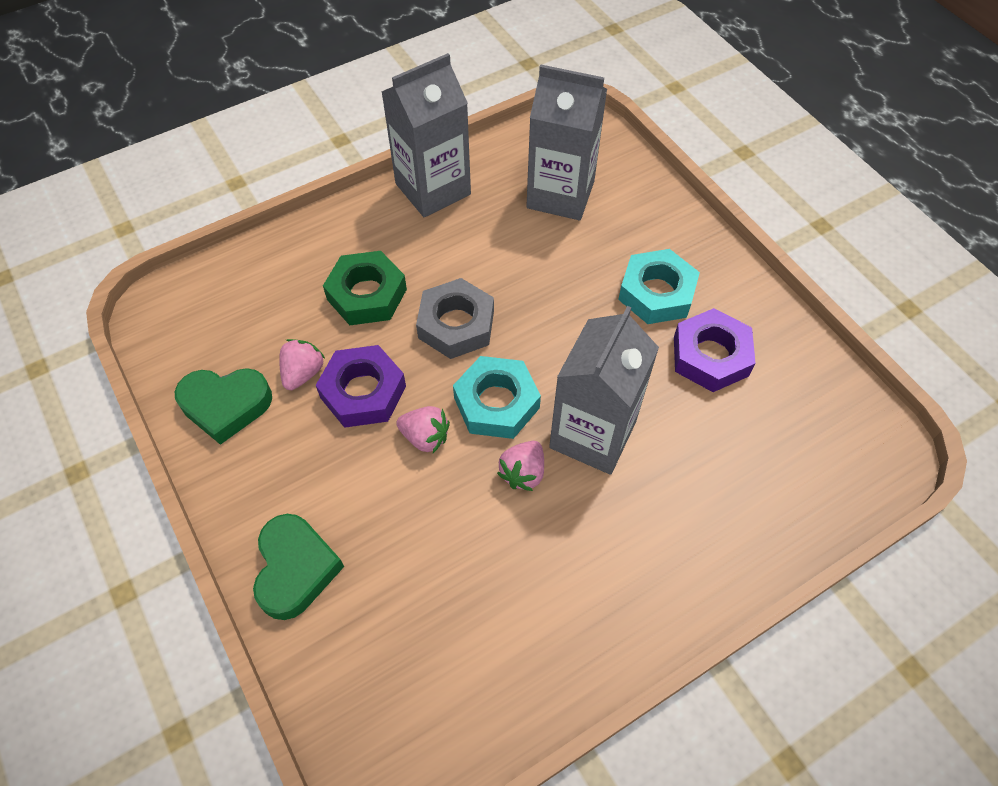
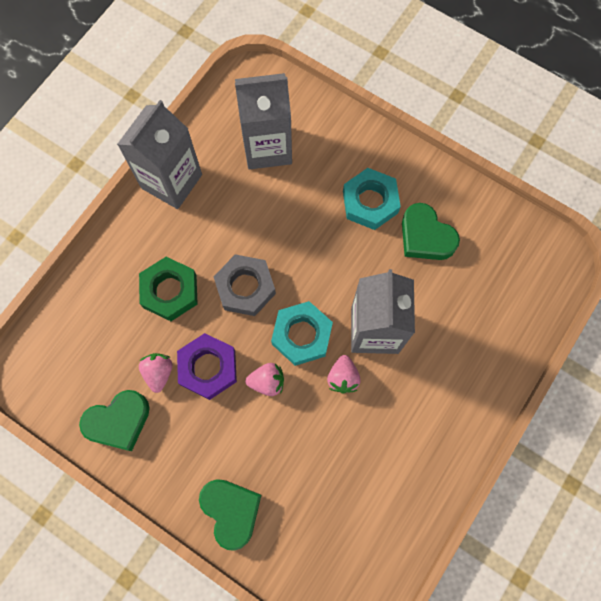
camera: 25 degrees left, 15 degrees up
purple nut [674,308,756,392] -> green heart [402,203,460,260]

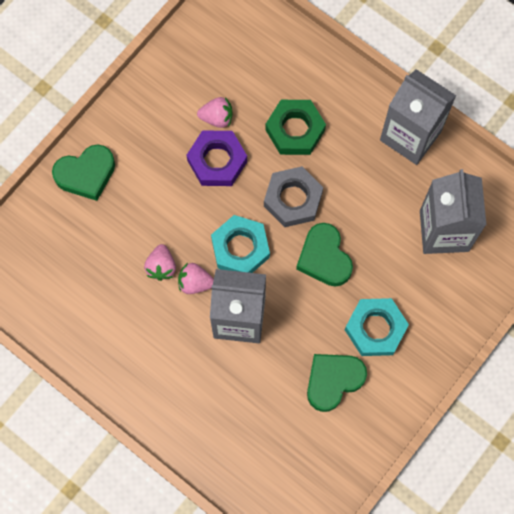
camera: 95 degrees right, 0 degrees up
green heart [79,390,150,451] -> green heart moved to [296,223,353,286]
pink strawberry [245,363,284,396] -> pink strawberry moved to [144,244,176,281]

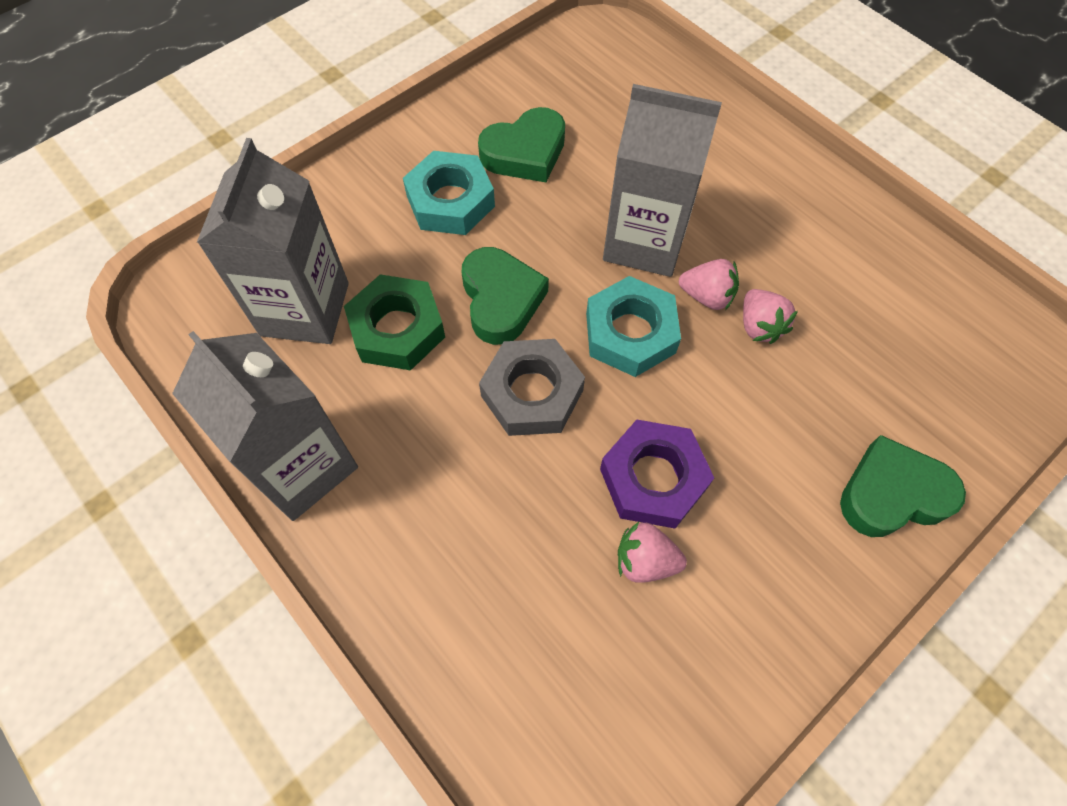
camera: 170 degrees left, 10 degrees down
pink strawberry [144,244,176,281] -> pink strawberry turned 150 degrees clockwise [743,289,798,344]
green nut [266,100,326,155] -> green nut moved to [344,274,445,370]

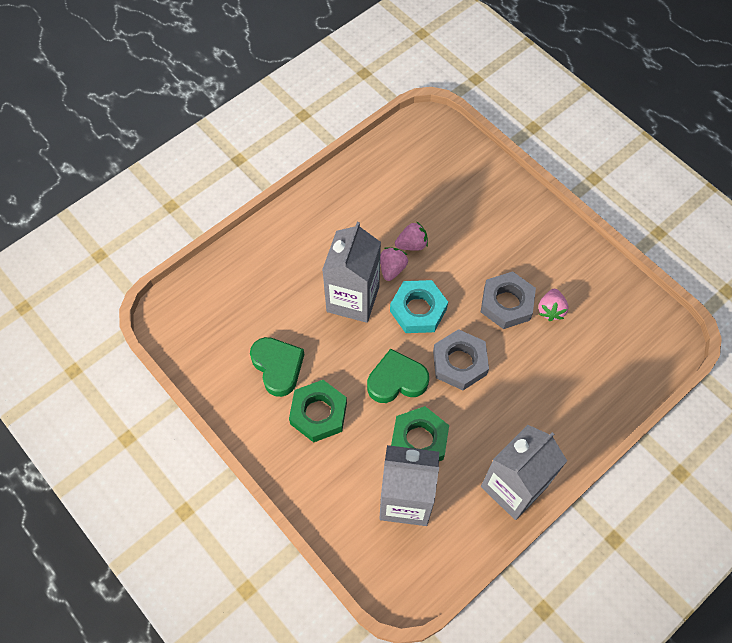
camera: 90 degrees left, 0 degrees up
turquoise nut [403,151,495,235] -> green nut [289,380,347,443]
purple nut [600,420,714,529] -> grey nut [481,271,536,329]
green heart [840,435,966,537] -> none

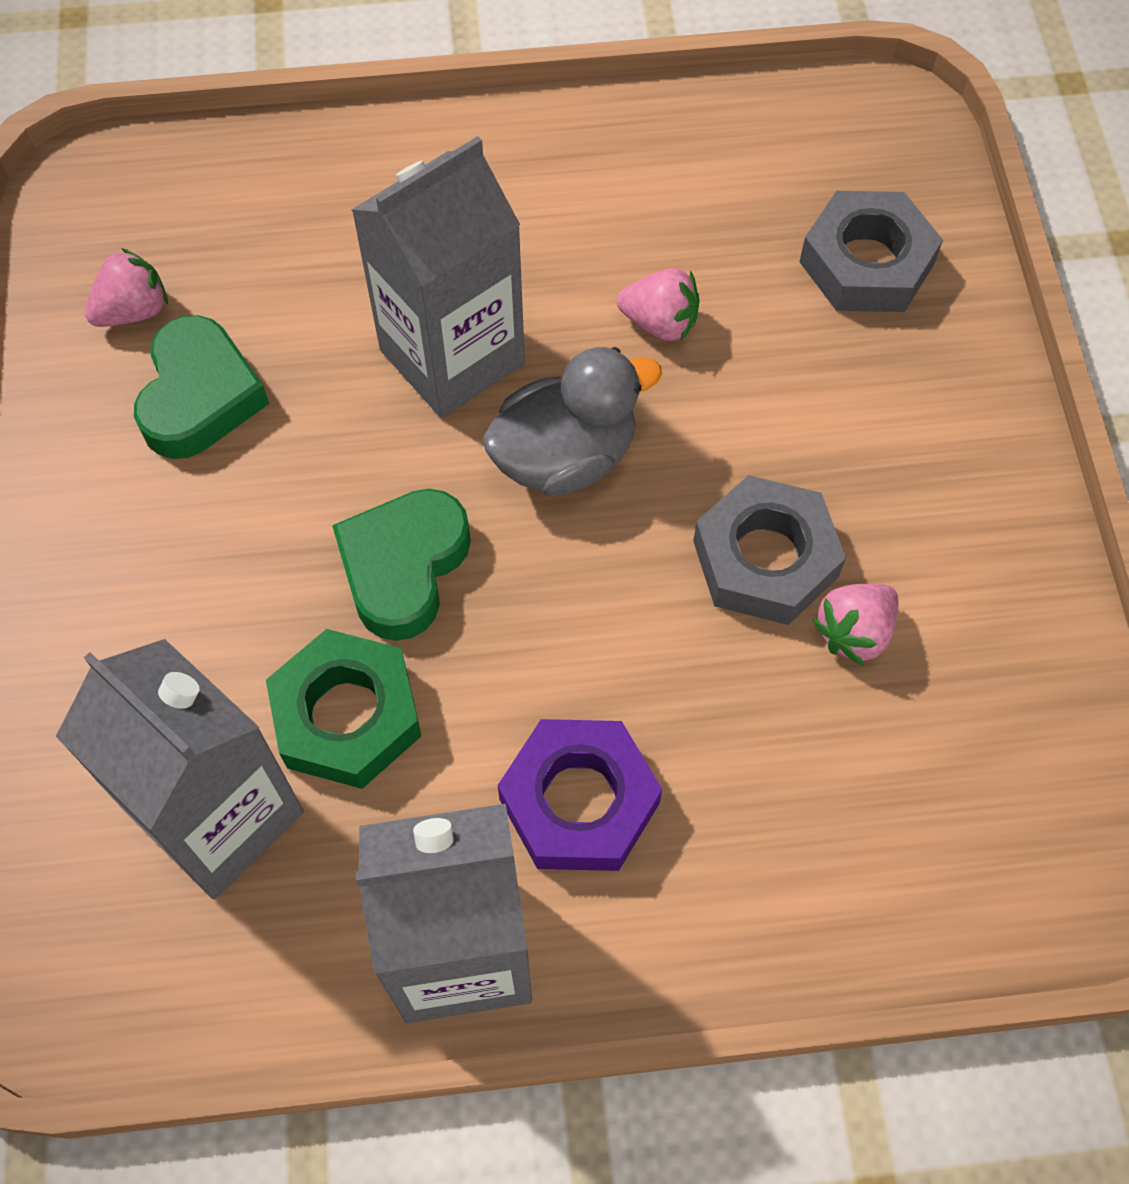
camera: 35 degrees right, 0 degrees up
green nut [289,380,347,443] -> none
green heart [367,349,429,403] -> green heart turned 90 degrees counterclockwise [332,489,471,641]
pink strawberry [380,247,408,281] -> pink strawberry moved to [85,248,168,327]
turquoise nut [390,280,448,333] -> grey duck [483,347,662,497]
grey nut [433,329,489,390] -> grey nut moved to [799,191,943,312]
none -> purple nut [498,719,662,871]

